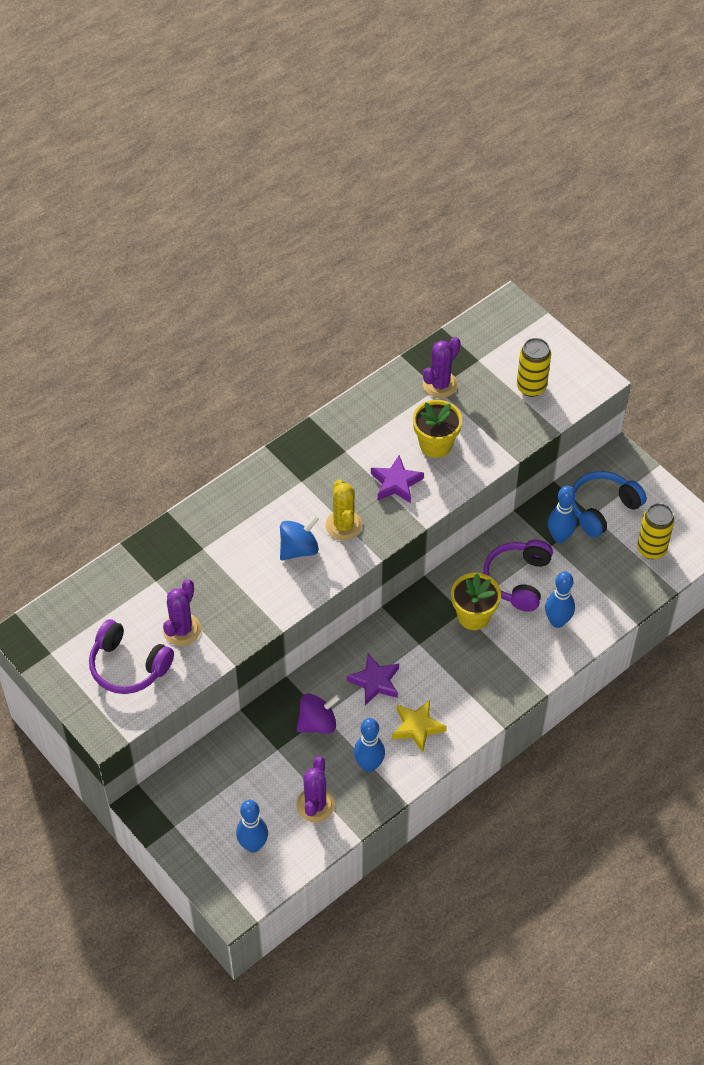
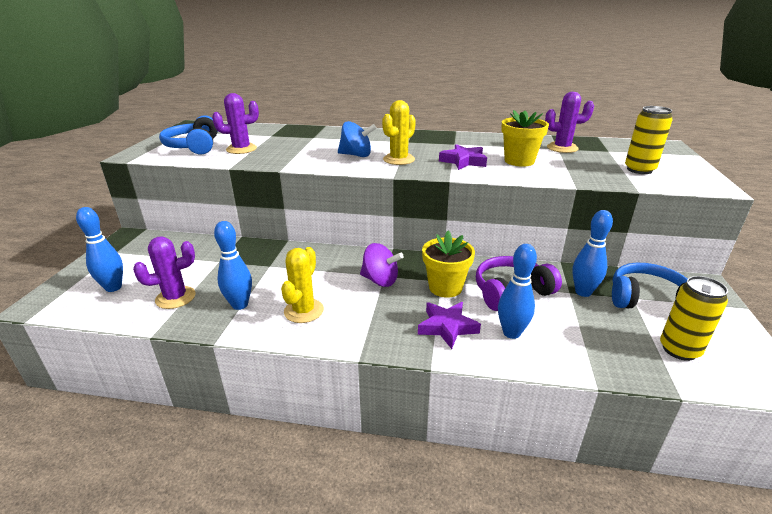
camera: 50 degrees right, 25 degrees down
purple headphones [89,619,174,694] -> blue headphones [159,116,218,155]
purple spinning top [296,694,341,734] -> purple spinning top moved to [360,243,404,287]
purple star [347,654,399,705] -> purple star moved to [418,302,481,349]
yellow star [392,700,447,753] -> yellow cactus [281,247,324,323]

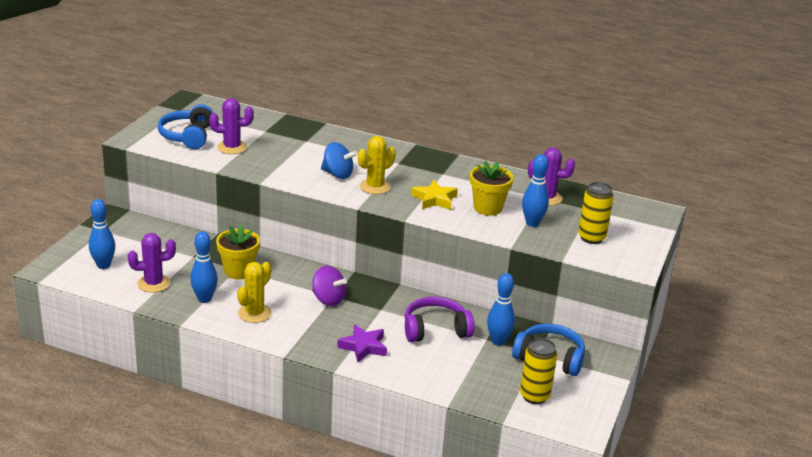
camera: 10 degrees right, 0 degrees up
yellow flower pot [422,231,475,298] -> yellow flower pot moved to [216,224,260,279]
purple star [439,144,487,170] -> yellow star [411,180,458,210]
blue bowling pin [498,244,537,339] -> blue bowling pin moved to [522,154,549,227]

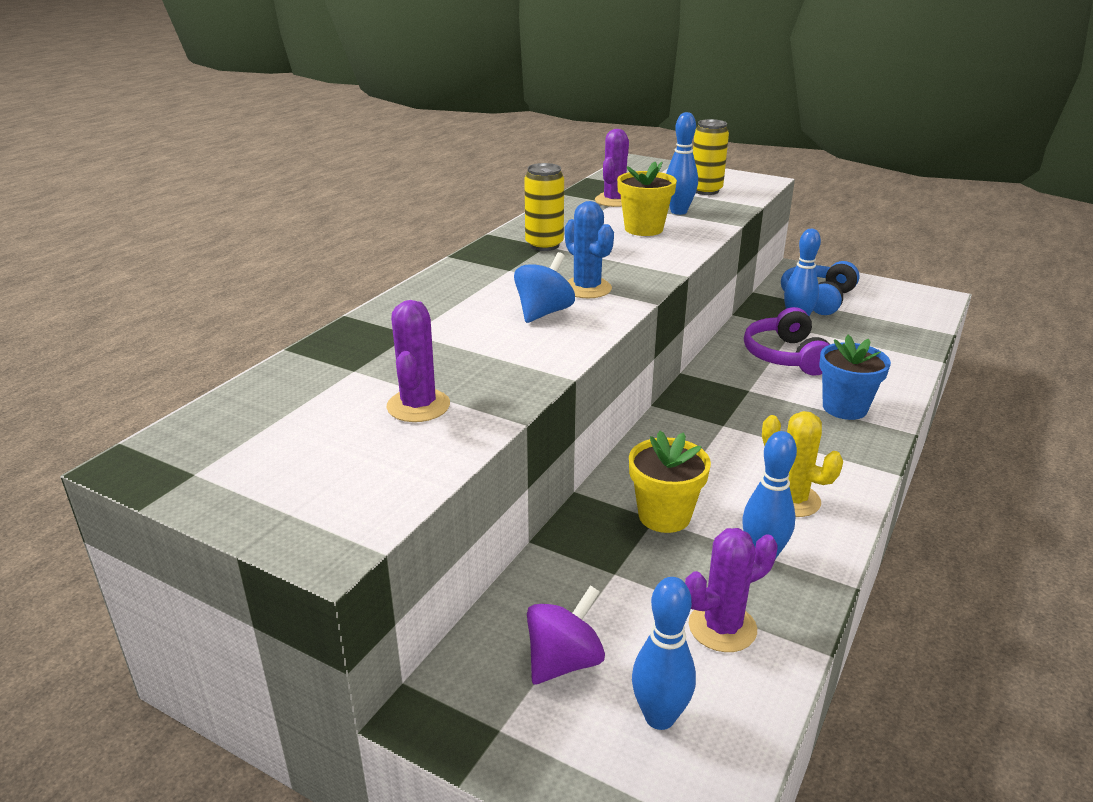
camera: 80 degrees left, 0 degrees up
purple cactus [128,233,176,293] -> purple cactus turned 75 degrees clockwise [685,528,777,652]
blue headphones [158,104,213,149] -> none
purple spinning top [312,266,347,306] -> purple spinning top moved to [527,585,605,685]
purple star [337,324,387,362] -> blue flower pot [819,335,891,420]
yellow cactus [358,136,396,194] -> blue cactus [565,201,614,298]
yellow star [411,180,458,210] -> none
yellow can [520,338,557,404] -> yellow can moved to [524,163,564,251]

